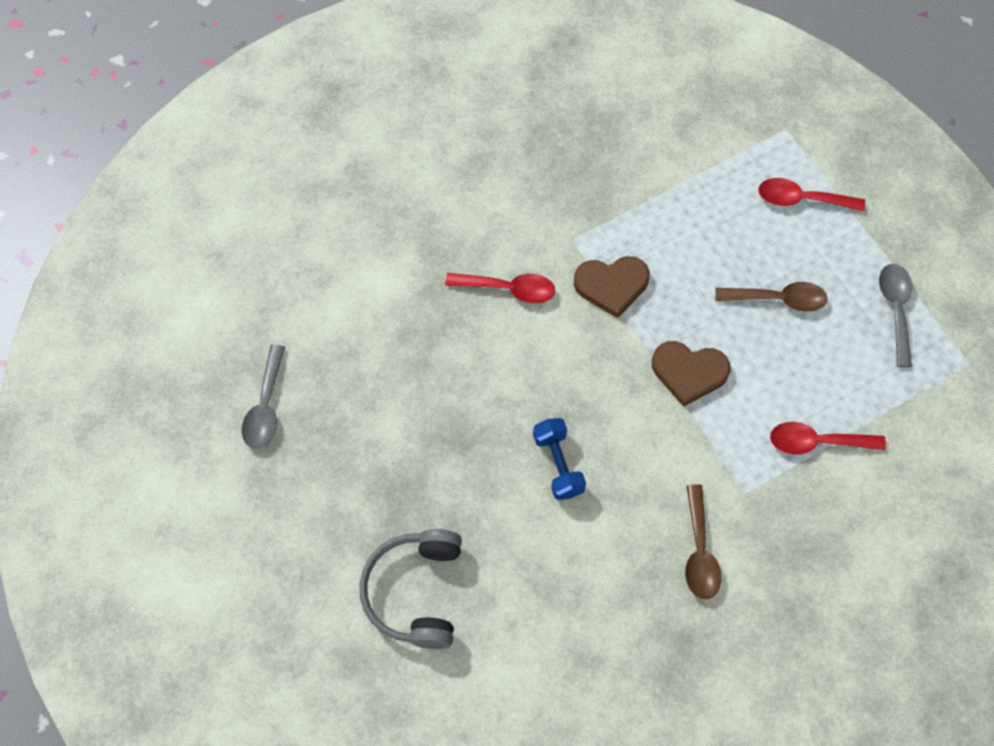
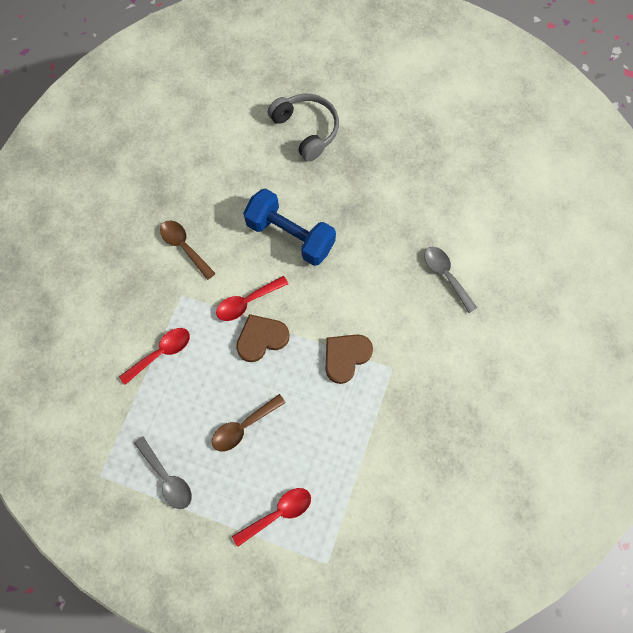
camera: 140 degrees right, 5 degrees up
grey spoon [242,345,285,449] -> grey spoon moved to [424,247,477,313]
red spoon [445,273,555,304] -> red spoon moved to [216,276,288,321]
blue dumbbell [533,418,586,500] -> blue dumbbell [243,188,336,266], size x1.74

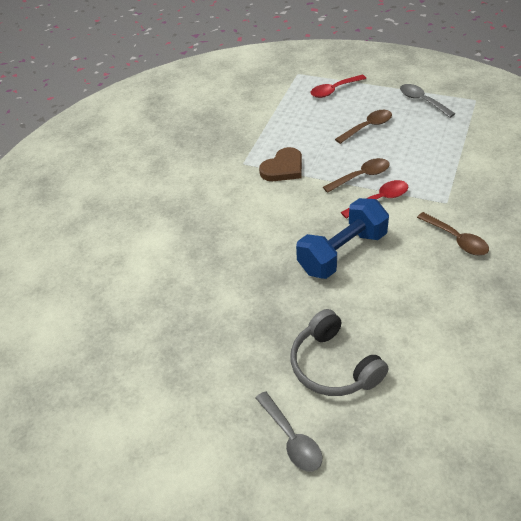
camera: 175 degrees left, 25 degrees down
red spoon [119,328,190,385] -> none
brown heart [236,314,290,362] -> brown spoon [323,158,390,193]
blue dumbbell [243,188,336,266] -> blue dumbbell turned 75 degrees counterclockwise [296,198,389,279]
grey spoon [424,247,477,313] -> grey spoon moved to [256,391,322,472]

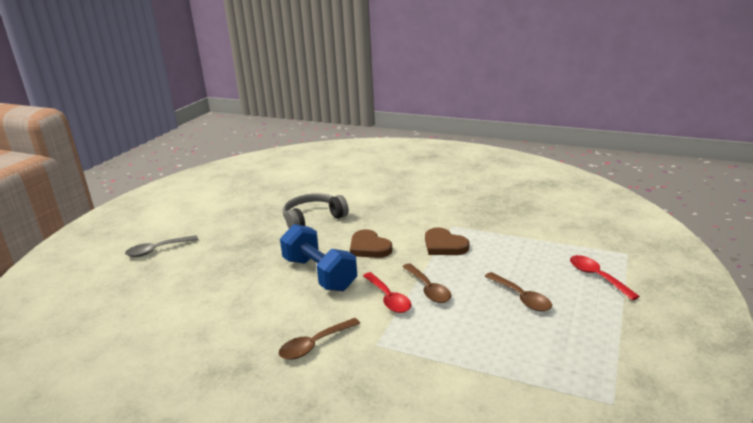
camera: 90 degrees right, 20 degrees down
grey headphones [290,309,389,396] -> grey headphones moved to [283,193,349,229]
grey spoon [400,84,455,118] -> none
none -> brown heart [350,229,393,258]

